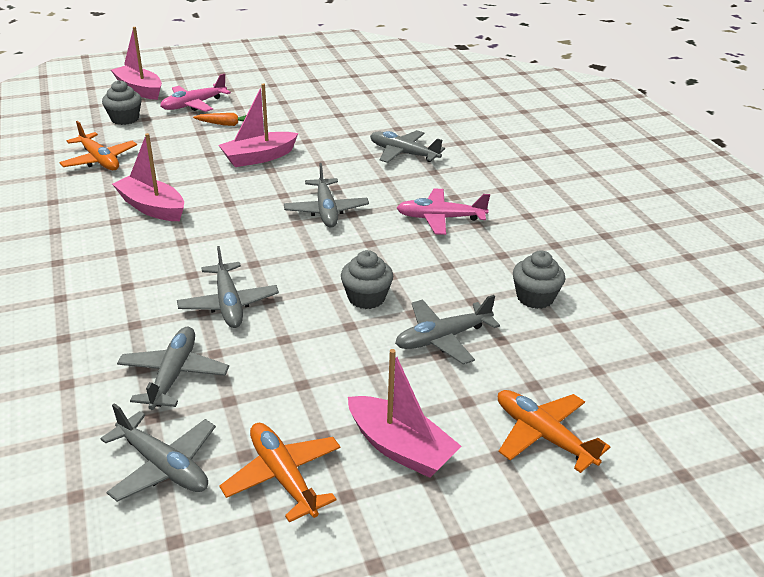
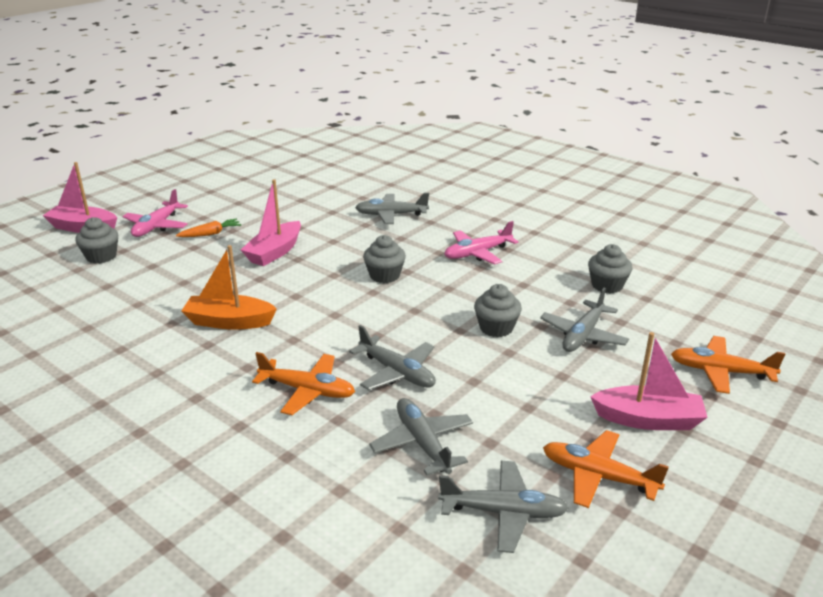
camera: 30 degrees left, 5 degrees down
orange plane [59,121,137,171] -> orange plane moved to [252,352,355,415]
pink boat [112,133,184,221] -> orange boat [181,245,277,330]
grey plane [284,163,369,228] -> grey cupcake [363,235,406,283]

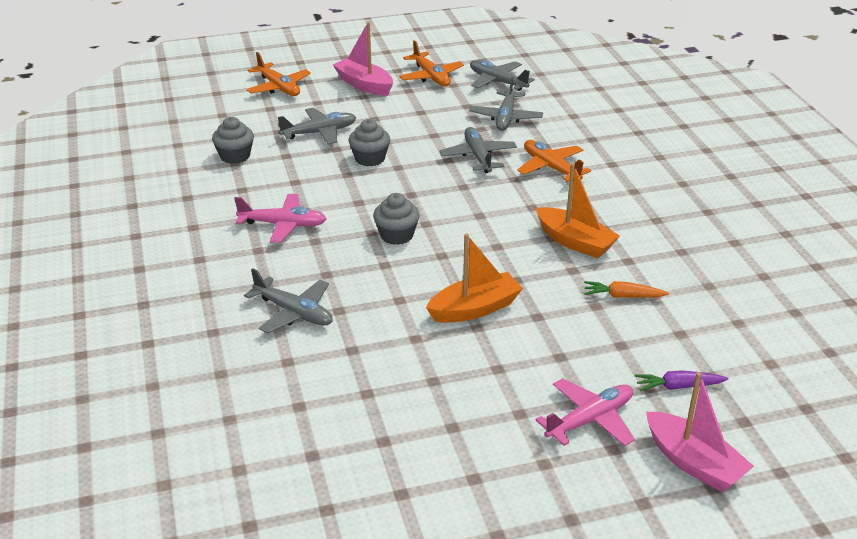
camera: 145 degrees left, 5 degrees up
grey cupcake [75,217,118,264] -> purple carrot [635,370,728,391]
orange carrot [176,219,242,237] -> orange carrot moved to [584,281,669,298]
pink boat [241,179,301,266] -> orange boat [426,234,523,323]

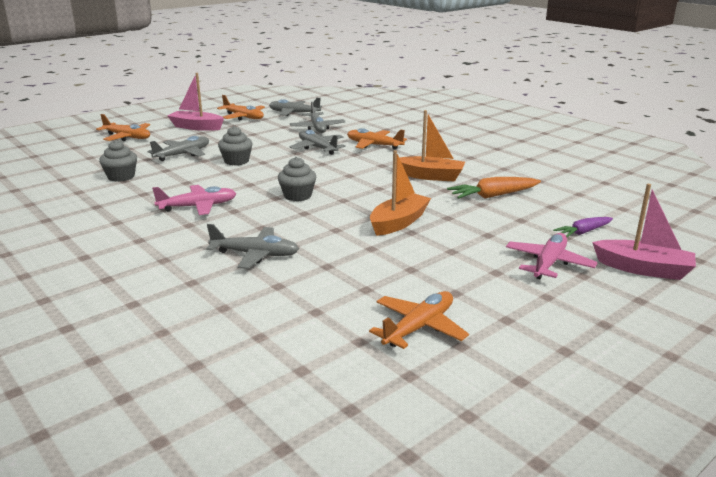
camera: 25 degrees left, 10 degrees down
orange carrot [584,281,669,298] -> orange carrot [447,177,541,199], size x1.53
none -> orange plane [369,291,469,349]

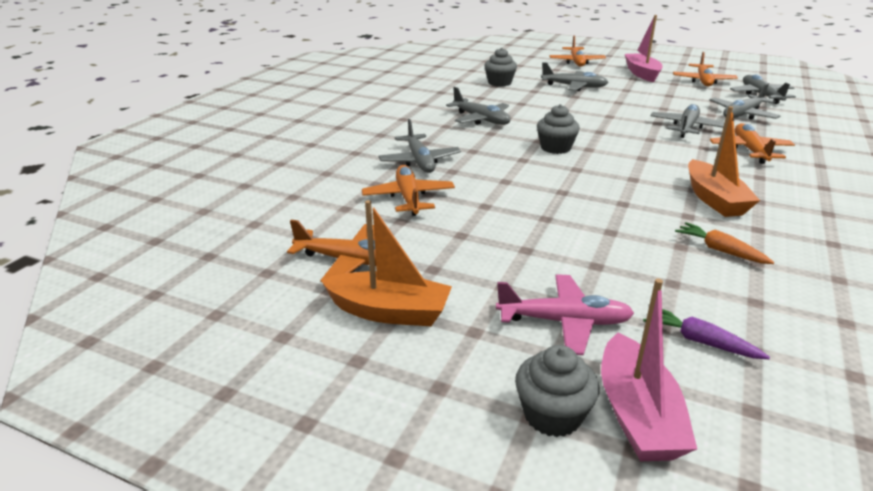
camera: 65 degrees right, 5 degrees up
pink plane [152,185,237,215] -> grey plane [446,87,511,125]
grey cupcake [218,126,253,166] -> grey cupcake moved to [515,345,599,437]
orange boat [370,150,431,236] -> orange boat moved to [321,200,452,326]
orange carrot [447,177,541,199] -> orange carrot [675,222,774,264], size x0.65
none -> orange plane [362,165,455,216]

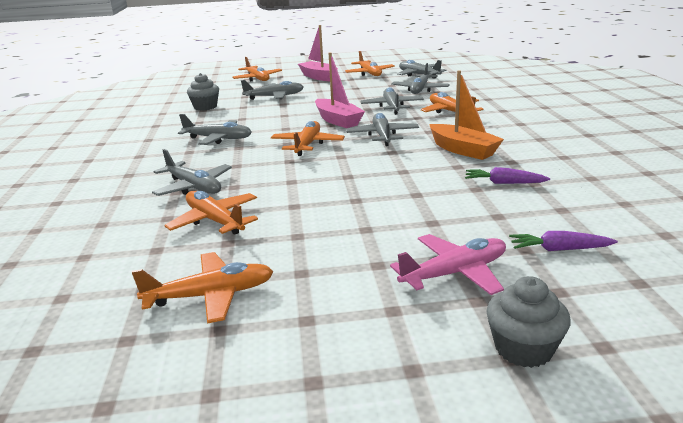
camera: 30 degrees left, 5 degrees down
orange boat [321,200,452,326] -> none
grey cupcake [537,104,580,154] -> orange plane [271,121,345,156]
pink boat [601,279,697,461] -> pink boat moved to [315,52,365,128]
orange carrot [675,222,774,264] -> purple carrot [465,167,550,184]
none -> grey plane [346,113,419,146]

